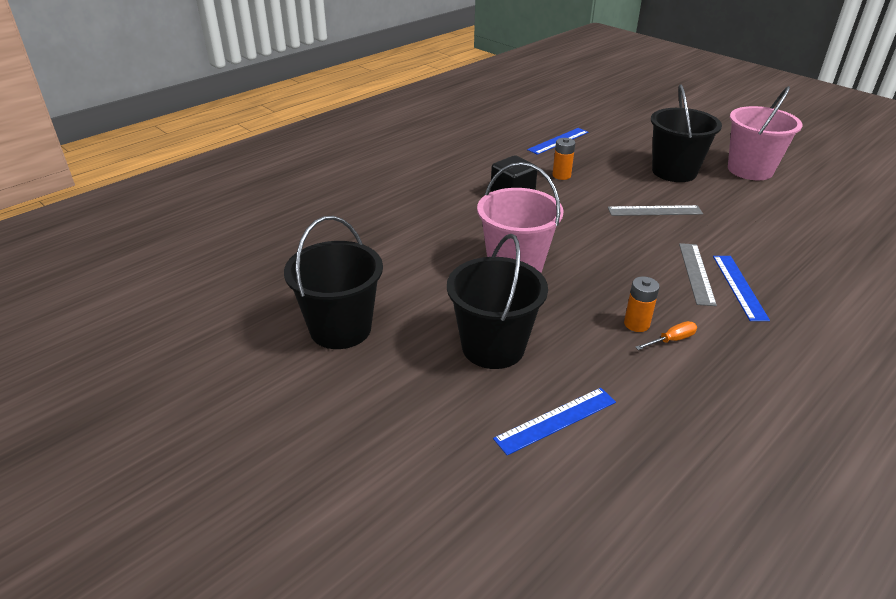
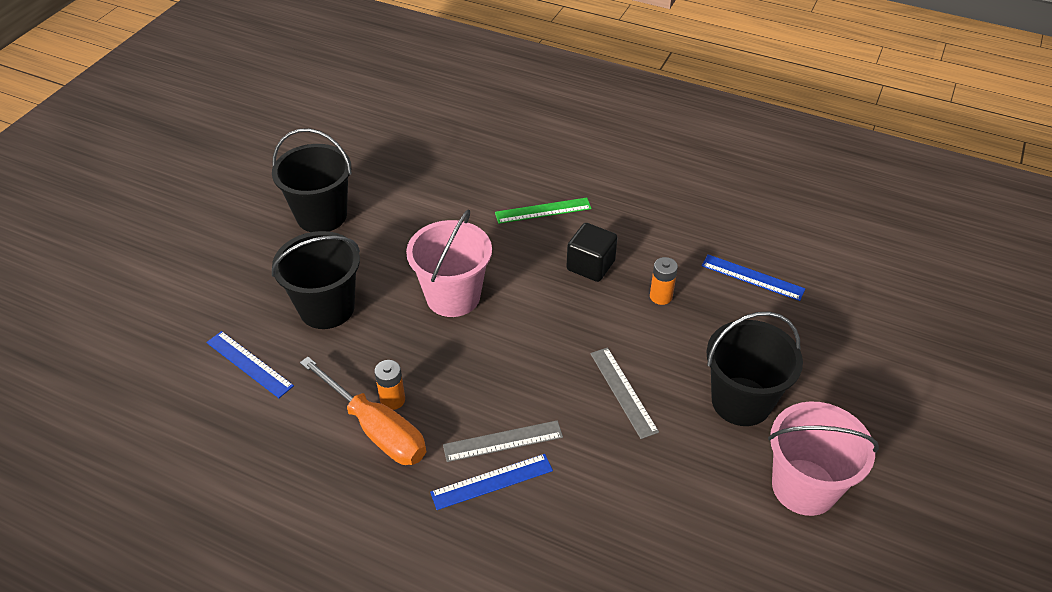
camera: 70 degrees right, 10 degrees up
orange screwdriver [635,321,697,350] -> orange screwdriver [300,357,426,465], size x2.40
none -> green ruler [495,198,592,224]

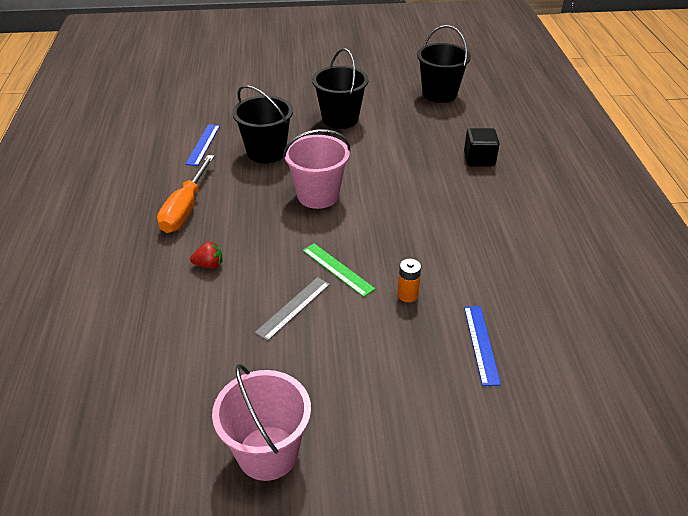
camera: 60 degrees right, 5 degrees down
orange battery [374,360,405,410] -> none
blue ruler [430,454,553,510] -> none
grey ruler [443,420,563,462] -> red strawberry [190,242,222,268]
green ruler [495,198,592,224] -> green ruler moved to [303,243,375,297]
black cube [566,223,618,282] -> black cube moved to [464,128,499,166]
black bucket [707,312,803,426] -> black bucket moved to [417,25,471,103]

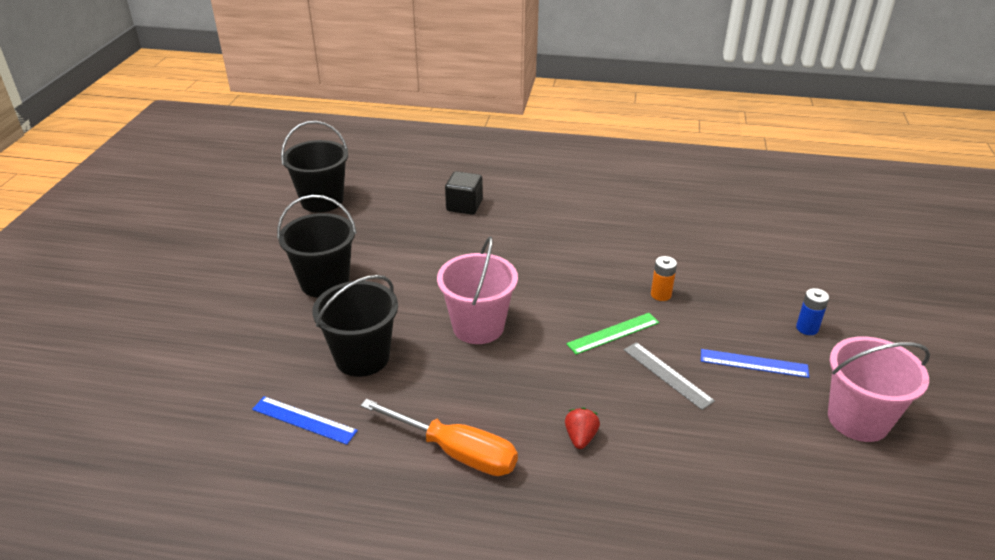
camera: 75 degrees left, 5 degrees down
blue ruler [464,306,501,386] -> blue ruler moved to [701,349,809,378]
none -> blue battery [796,288,829,335]

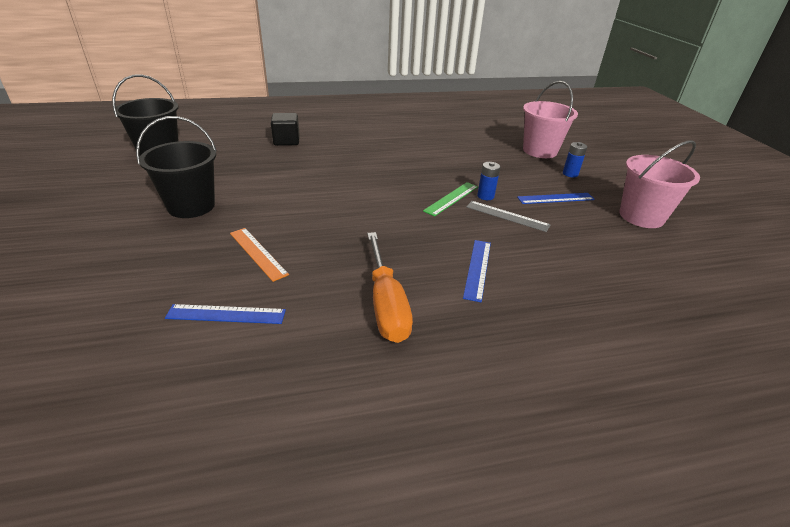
camera: 25 degrees left, 0 degrees up
black bucket [312,275,398,377] -> orange ruler [230,228,289,282]
orange screwdriver [360,399,518,476] -> orange screwdriver turned 75 degrees clockwise [367,232,413,343]
pink bucket [437,236,518,344] -> pink bucket moved to [523,81,578,158]
red strawberry [565,407,600,449] -> blue ruler [463,240,491,302]
orange battery [651,256,677,301] -> none
none -> blue battery [477,162,500,200]

